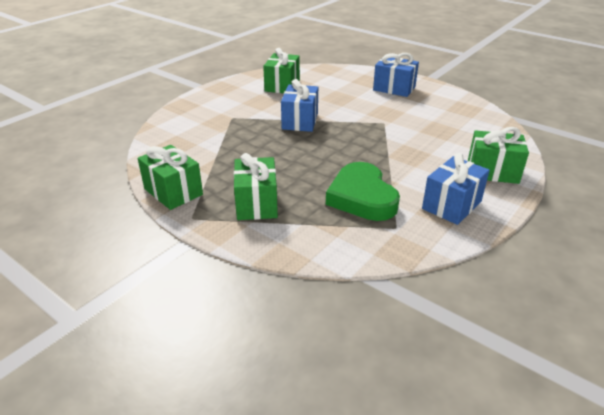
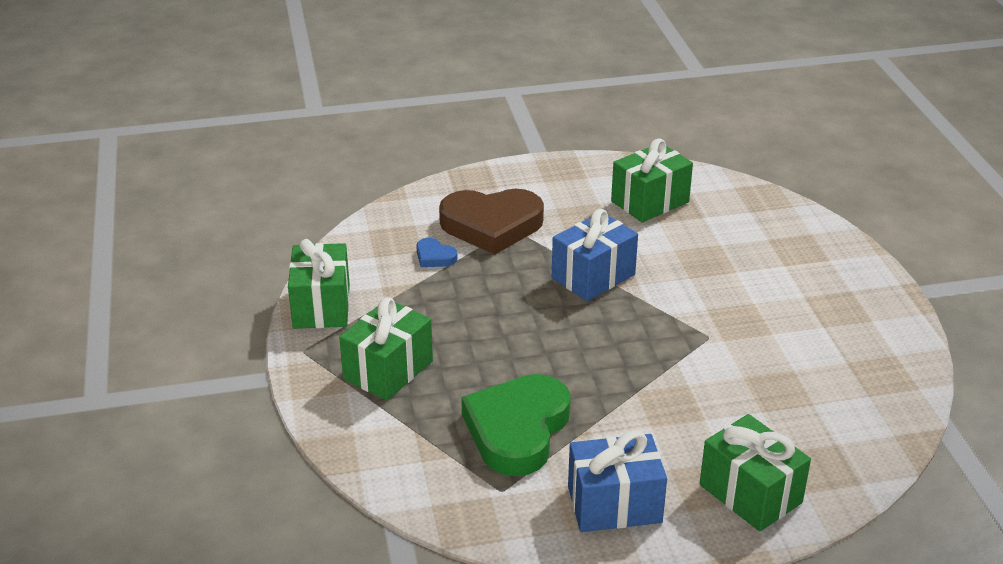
camera: 40 degrees right, 0 degrees up
blue gift [373,53,419,97] -> none
none -> blue heart [416,238,457,267]
none -> brown heart [439,189,544,255]

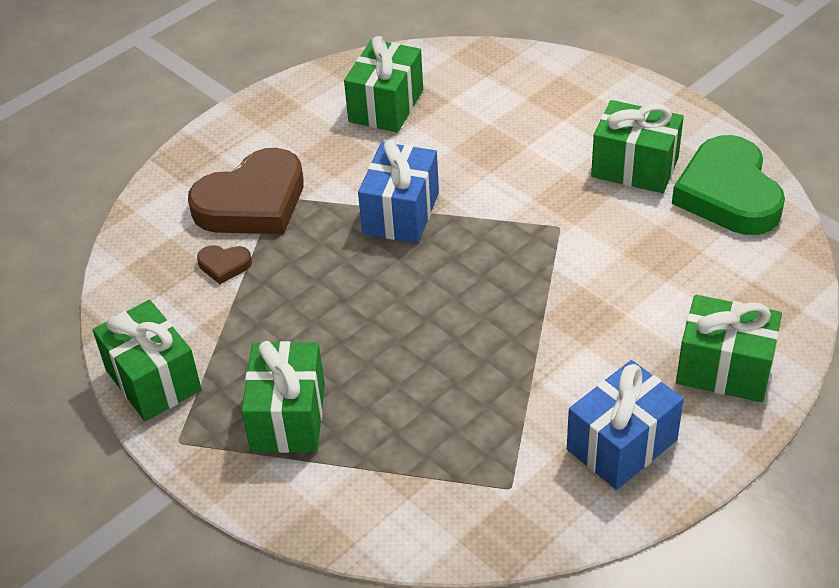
camera: 30 degrees left, 10 degrees up
blue heart [416,238,457,267] -> brown heart [197,245,252,284]
green heart [461,374,571,476] -> green heart moved to [672,135,785,235]
none -> green gift [591,100,684,193]

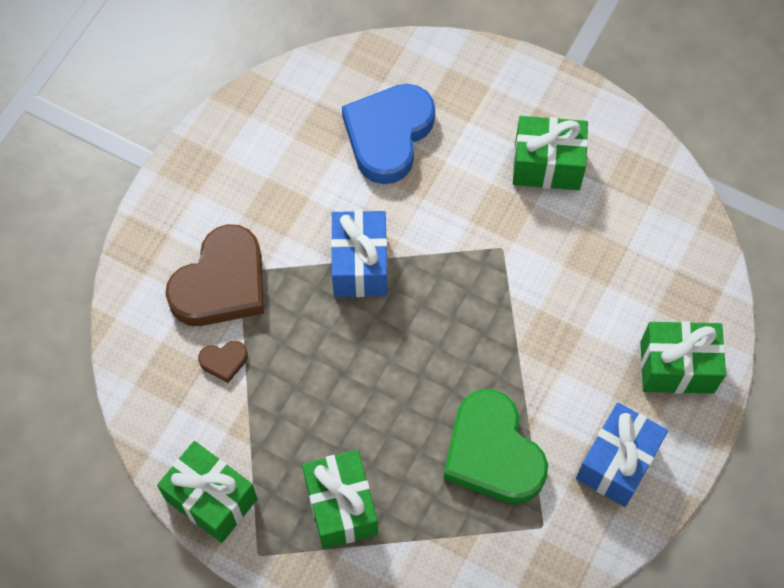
camera: 20 degrees left, 20 degrees up
green gift [344,36,423,132] -> none
green heart [672,135,785,235] -> green heart moved to [443,389,548,504]
none -> blue heart [342,84,435,184]

